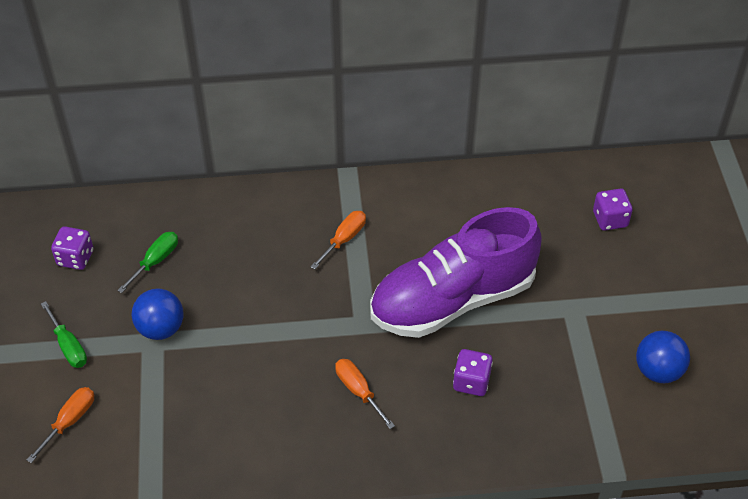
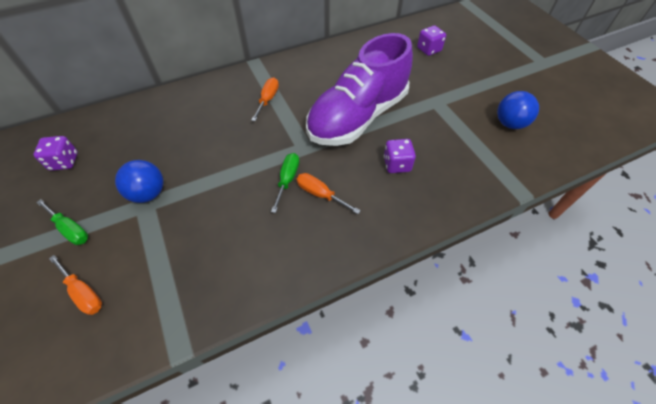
camera: 20 degrees left, 5 degrees up
orange screwdriver [27,387,94,463] -> orange screwdriver turned 120 degrees clockwise [49,255,102,315]
green screwdriver [117,232,178,293] -> green screwdriver moved to [271,153,299,213]

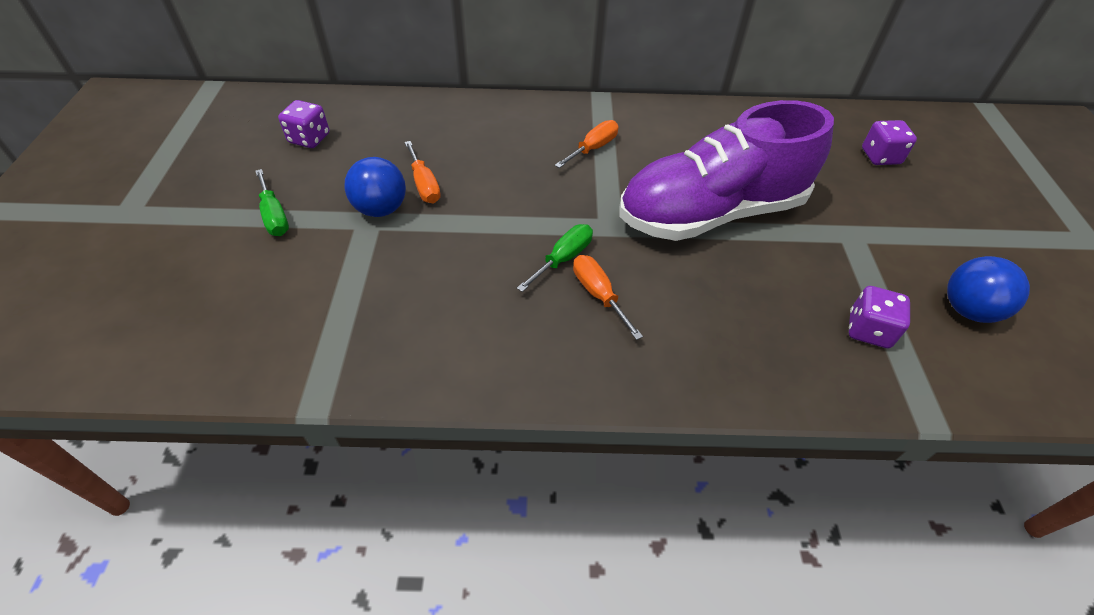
camera: 25 degrees right, 5 degrees down
orange screwdriver [49,255,102,315] -> orange screwdriver moved to [405,141,441,203]
purple dice [384,139,416,173] -> purple dice moved to [849,286,910,348]

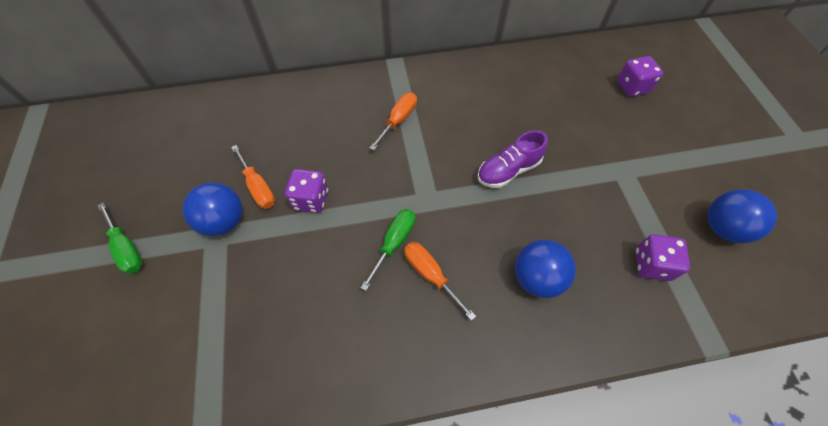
camera: 10 degrees left, 10 degrees up
purple dice [278,100,329,148] -> purple dice moved to [285,169,328,213]
purple shoe [619,100,834,241] -> purple shoe [477,130,548,188], size x0.43
none -> blue ball [515,240,576,298]

